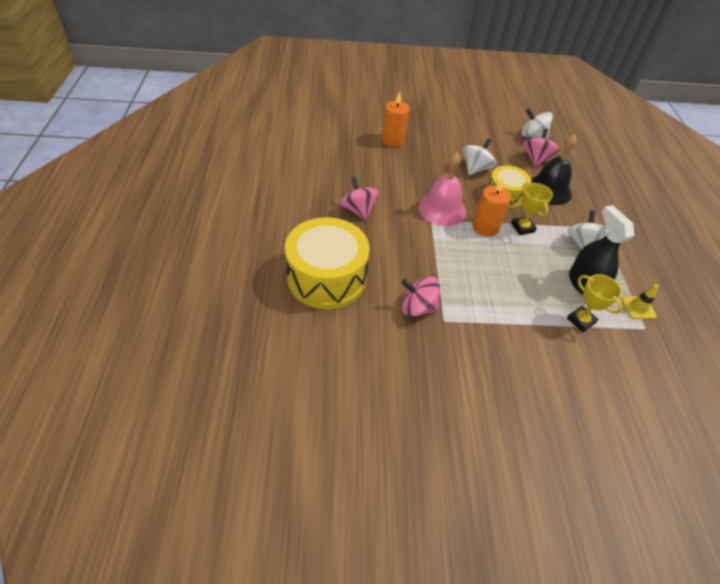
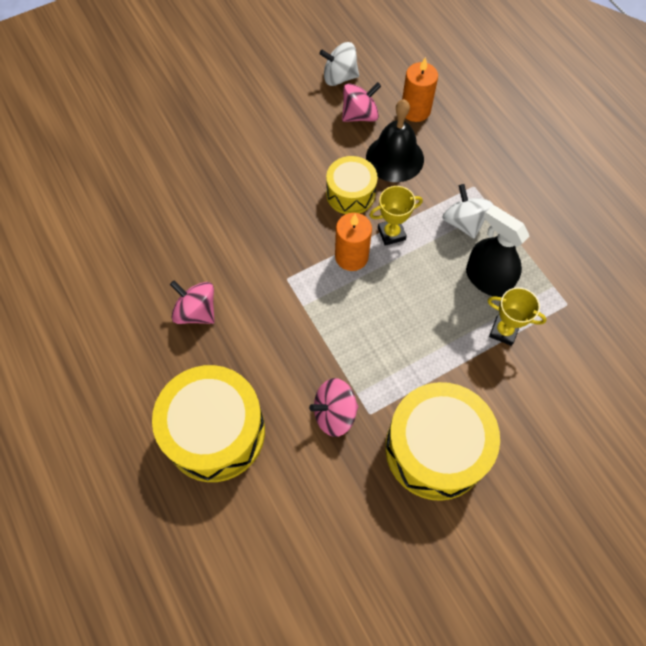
camera: 25 degrees left, 15 degrees up
orange candle [382,92,410,147] -> orange candle moved to [402,57,438,122]
pink bell [419,152,466,226] -> none
white spinning top [463,138,496,175] -> none
yellow trophy [511,183,553,235] -> yellow trophy turned 60 degrees counterclockwise [369,186,423,246]
pink spinning top [523,128,559,167] -> pink spinning top turned 75 degrees clockwise [342,82,381,122]
yellow traffic cone [621,284,659,319] -> none
none -> yellow drum [385,382,500,501]

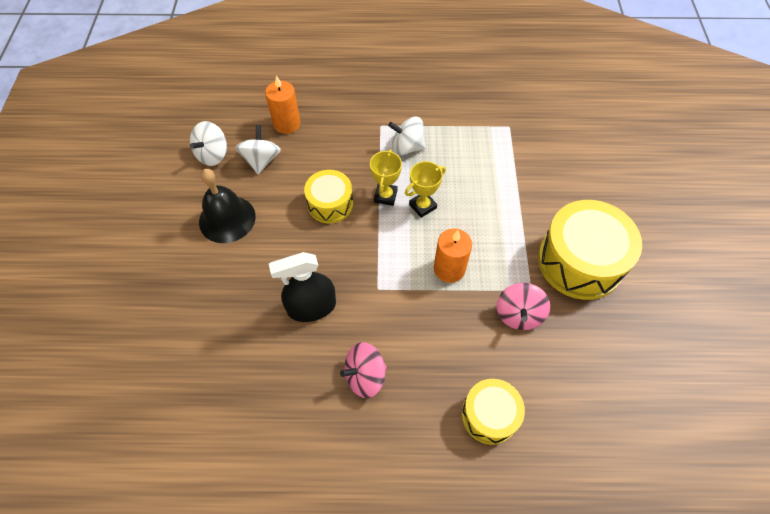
camera: 60 degrees left, 5 degrees down
yellow drum [152,365,265,482] -> yellow drum [462,379,525,445], size x0.58
orange candle [335,213,372,271] -> orange candle moved to [434,228,472,283]
pink spinning top [342,82,381,122] -> white spinning top [236,125,281,174]
black bell [366,99,424,182] -> black bell moved to [199,169,256,243]
black spray bottle [466,205,529,297] -> black spray bottle moved to [269,252,336,322]
yellow trophy [488,287,547,346] -> yellow trophy moved to [405,161,446,218]

